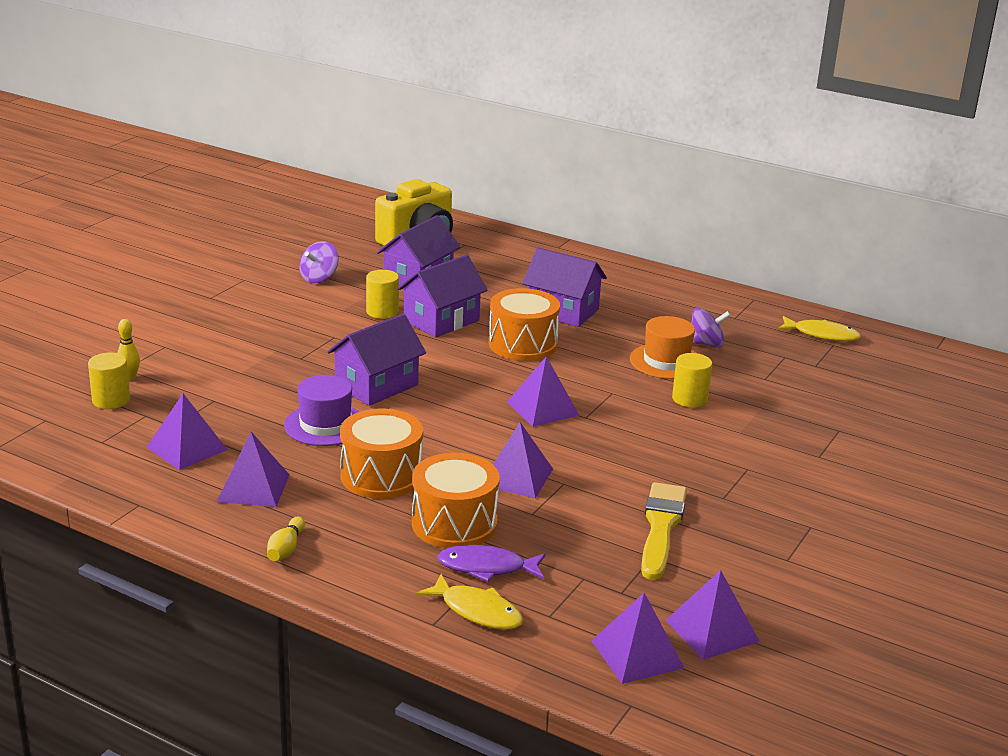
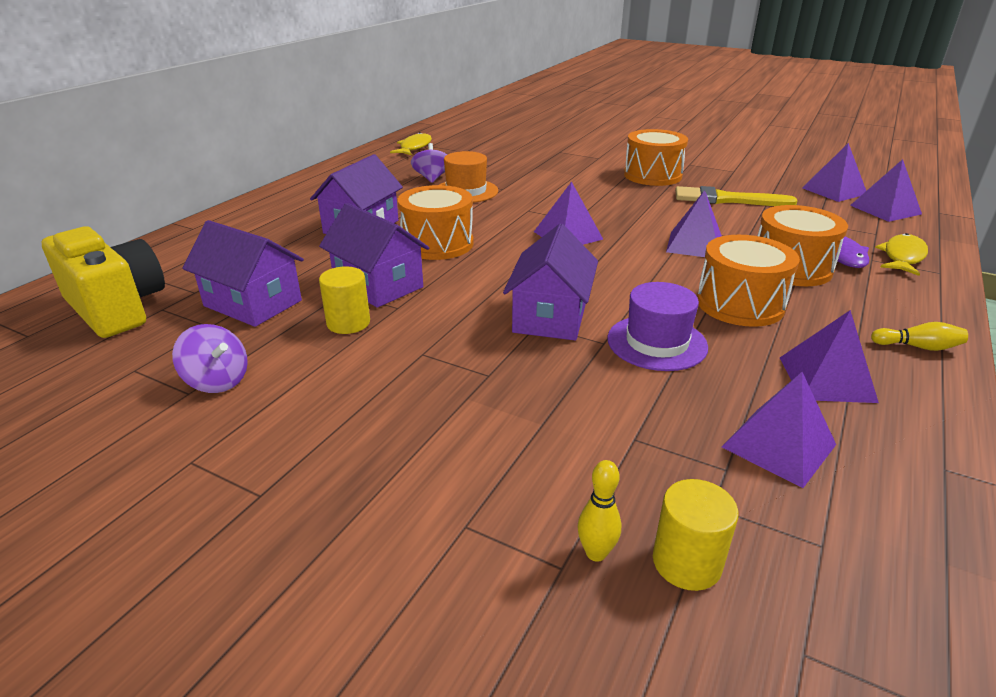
camera: 90 degrees left, 5 degrees up
purple house [327,314,426,406] -> purple house turned 60 degrees clockwise [503,224,598,340]
yellow cylinder [672,353,712,408] -> none
none -> orange drum [624,129,688,186]

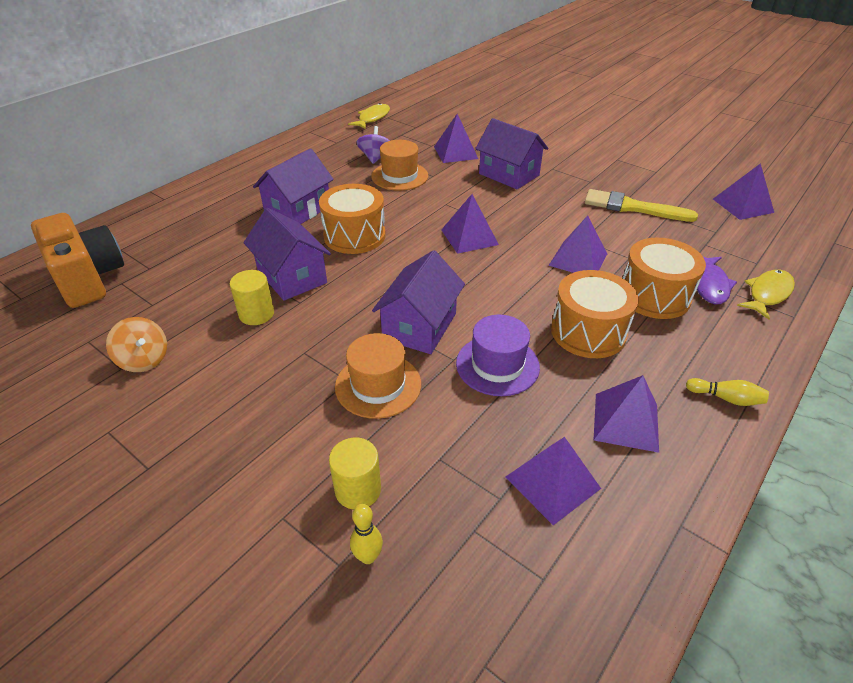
camera: 10 degrees right, 10 degrees up
yellow camera [42,226,165,338] -> orange camera [31,213,124,308]
purple spinning top [172,324,248,393] -> orange spinning top [106,317,167,372]
purple house [182,220,304,327] -> purple house moved to [475,118,548,189]
orange drum [624,129,688,186] -> none
yellow cylinder [653,479,739,591] -> yellow cylinder moved to [329,437,381,510]
purple pyramid [850,159,922,222] -> purple pyramid moved to [434,114,478,163]
none -> orange hat [335,333,421,419]

